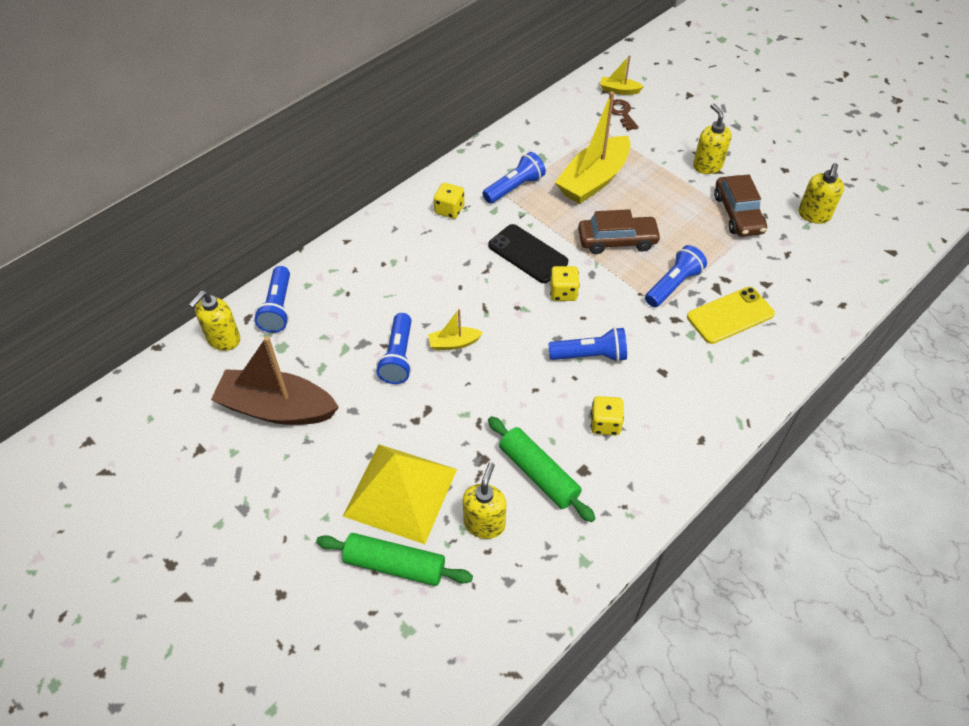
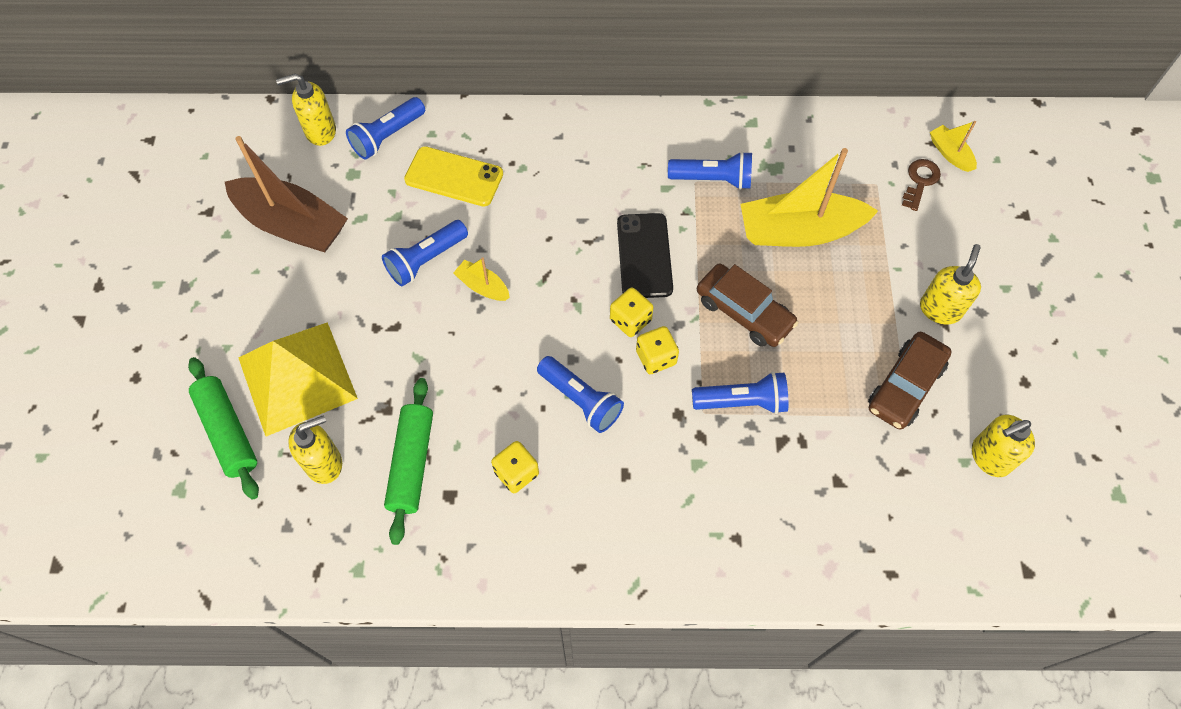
camera: 45 degrees right, 10 degrees up
brown boat [211,336,339,425] -> brown boat turned 150 degrees clockwise [225,136,348,252]
yellow dice [434,183,464,219] -> yellow dice moved to [636,326,679,374]
yellow phone [687,287,775,344] -> yellow phone moved to [404,146,503,206]

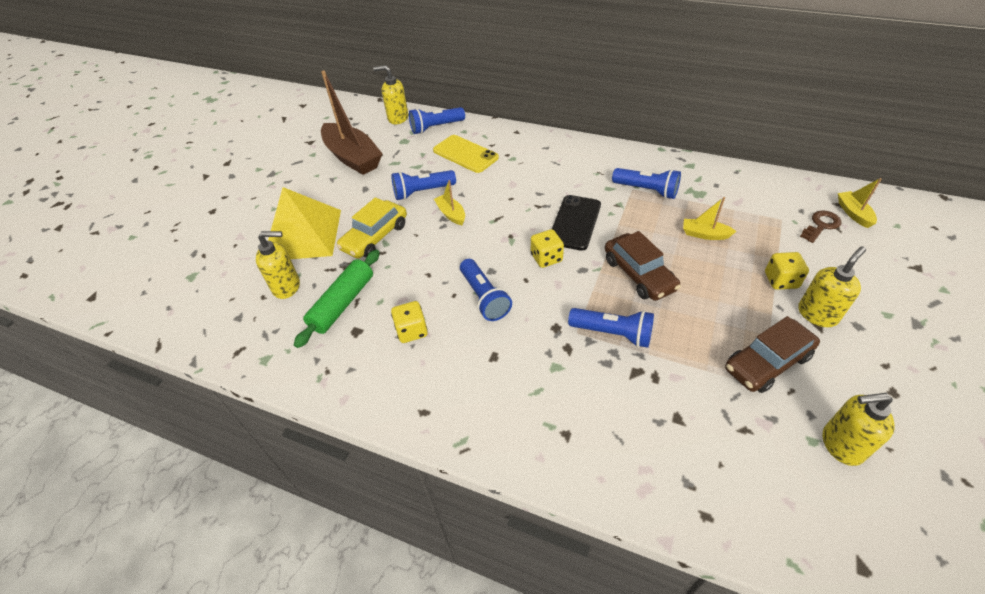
camera: 25 degrees right, 15 degrees down
green rolling pin [188,357,259,500] -> none
yellow dice [636,326,679,374] -> yellow dice moved to [765,252,809,290]
yellow boat [741,148,878,247] -> yellow boat [683,197,737,240], size x0.46
none -> yellow car [336,197,407,259]

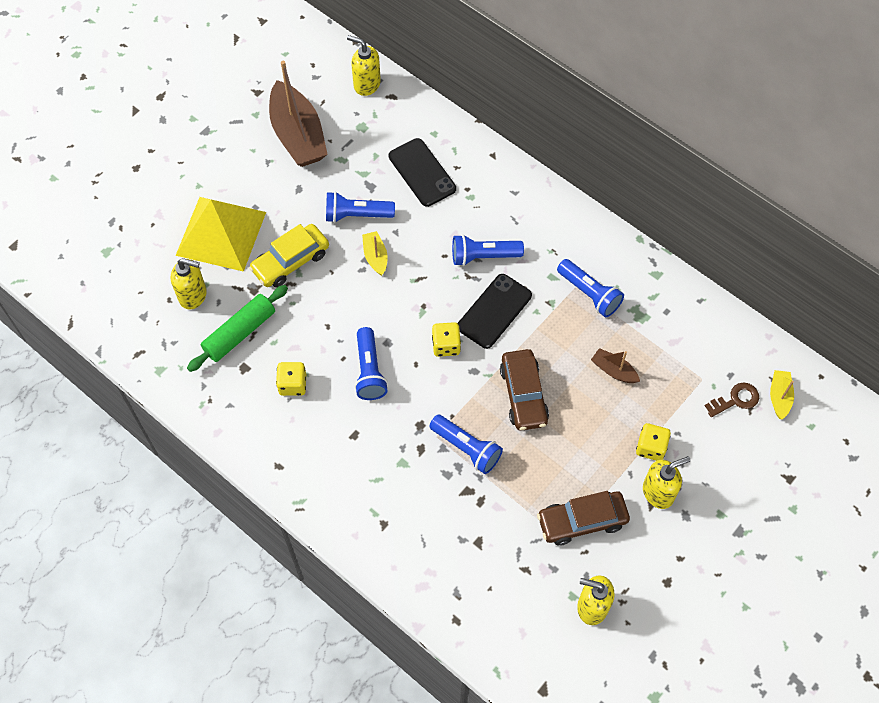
camera: 15 degrees right, 15 degrees up
blue flashlight [409,107,465,134] -> blue flashlight moved to [452,234,524,266]
yellow phone [433,135,499,173] -> black phone [389,138,456,207]
yellow boat [683,197,737,240] -> brown boat [591,348,640,383]

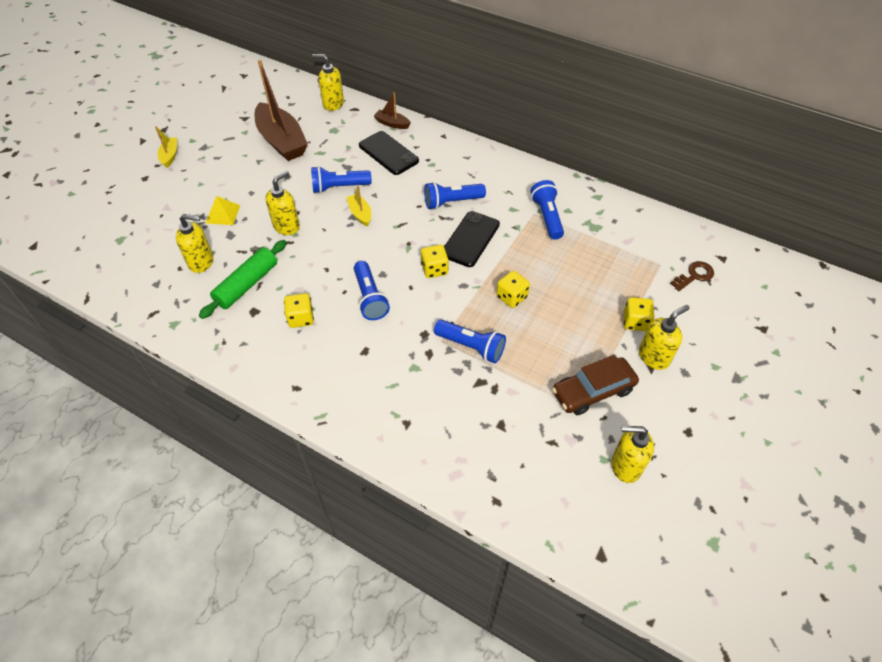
camera: 10 degrees left, 10 degrees down
yellow pyramid [175,197,266,272] -> yellow pyramid [206,196,240,225], size x0.45
yellow car [249,224,329,287] -> yellow soap dispenser [265,171,300,235]
brown car [500,349,549,431] -> yellow dice [496,271,530,308]
blue flashlight [557,259,624,317] -> blue flashlight turned 135 degrees counterclockwise [531,180,564,240]
brown boat [591,348,640,383] -> brown boat moved to [374,92,411,129]
yellow boat [770,370,794,420] -> yellow boat moved to [155,126,177,168]

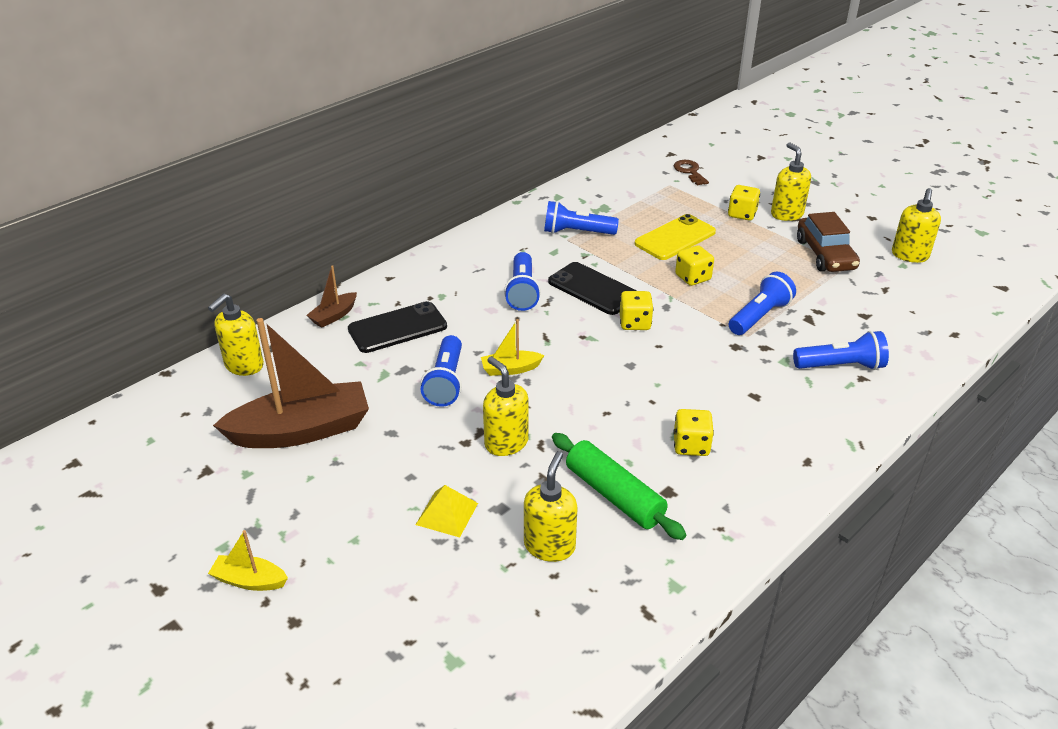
camera: 75 degrees left, 15 degrees down
blue flashlight [354,261,390,320] -> blue flashlight moved to [793,331,889,370]
none -> yellow phone [634,214,716,260]

